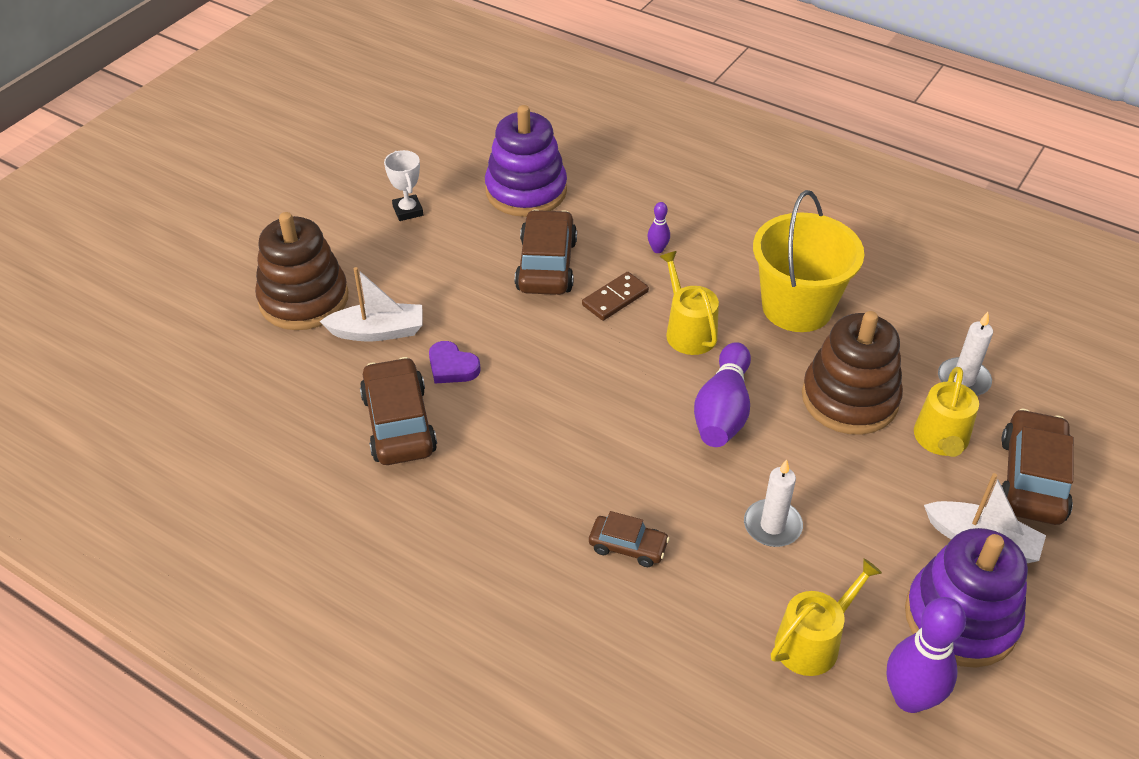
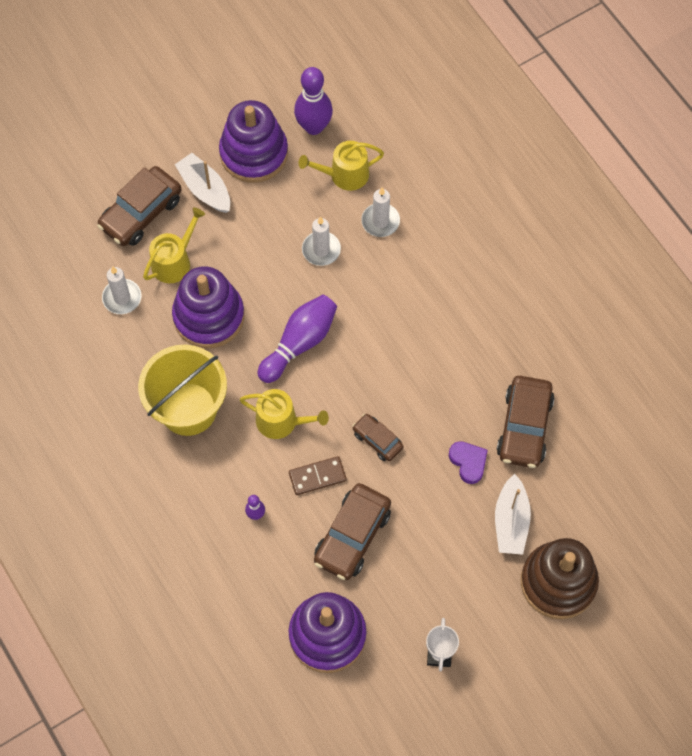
camera: 155 degrees left, 20 degrees up
white boat [320,267,423,341] -> white boat turned 105 degrees counterclockwise [495,474,531,555]
brown car [589,511,670,567] -> brown car moved to [353,414,403,461]
yellow watering can [659,251,719,355] -> yellow watering can turned 75 degrees counterclockwise [240,389,329,439]
brown stacking toy [802,311,903,435] -> purple stacking toy [172,266,244,348]
none -> white candle [361,188,400,237]

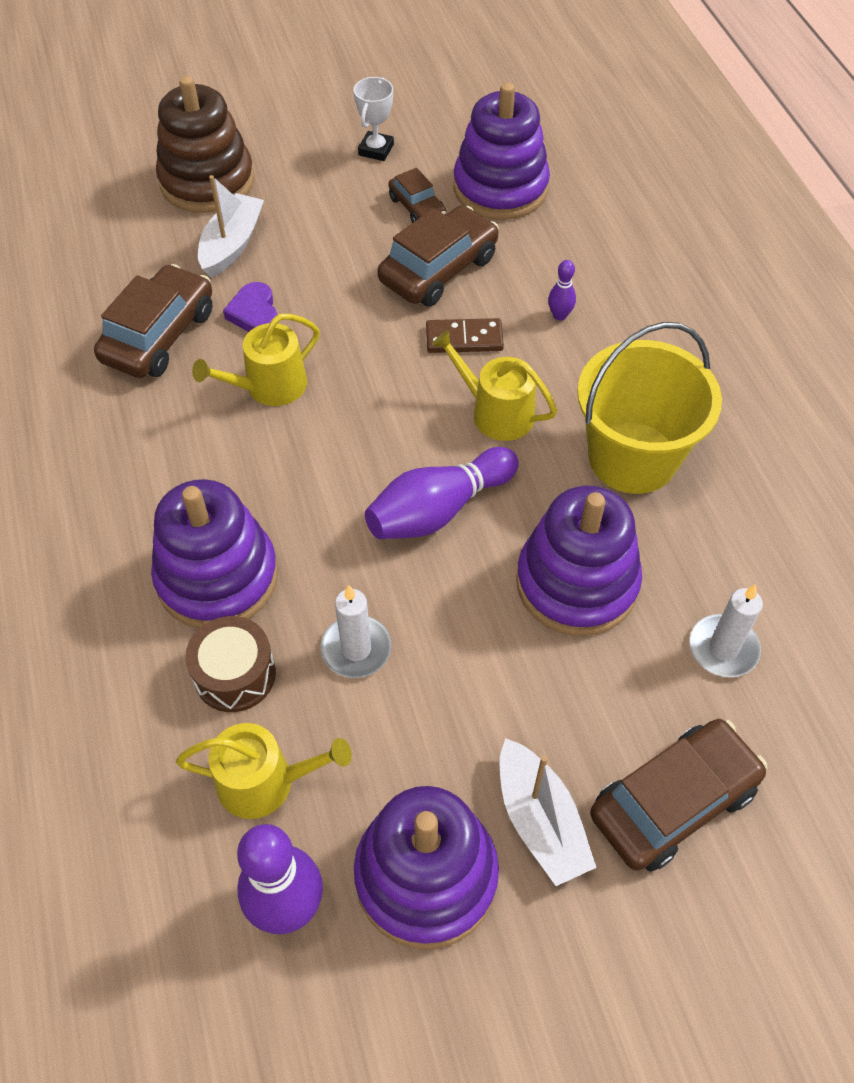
camera: 165 degrees left, 10 degrees down
yellow watering can [143,207,205,283] -> yellow watering can moved to [192,314,320,406]
brown car [353,414,403,461] -> brown car moved to [389,168,446,223]
white candle [361,188,400,237] -> brown drum [185,616,276,712]
none -> purple stacking toy [151,479,278,628]

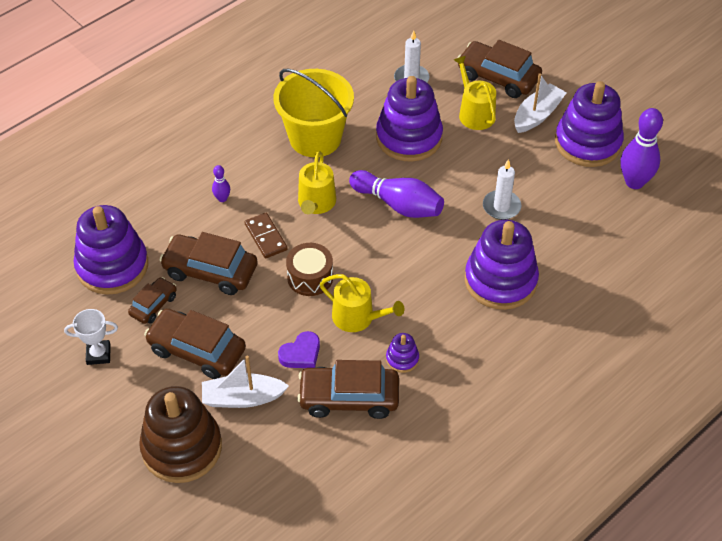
camera: 115 degrees left, 5 degrees down
yellow watering can [176,723,352,819] -> yellow watering can moved to [454,56,496,130]
brown drum [185,616,276,712] -> brown drum moved to [286,243,333,296]
none -> brown car [144,309,246,379]
none -> purple stacking toy [386,333,419,373]

